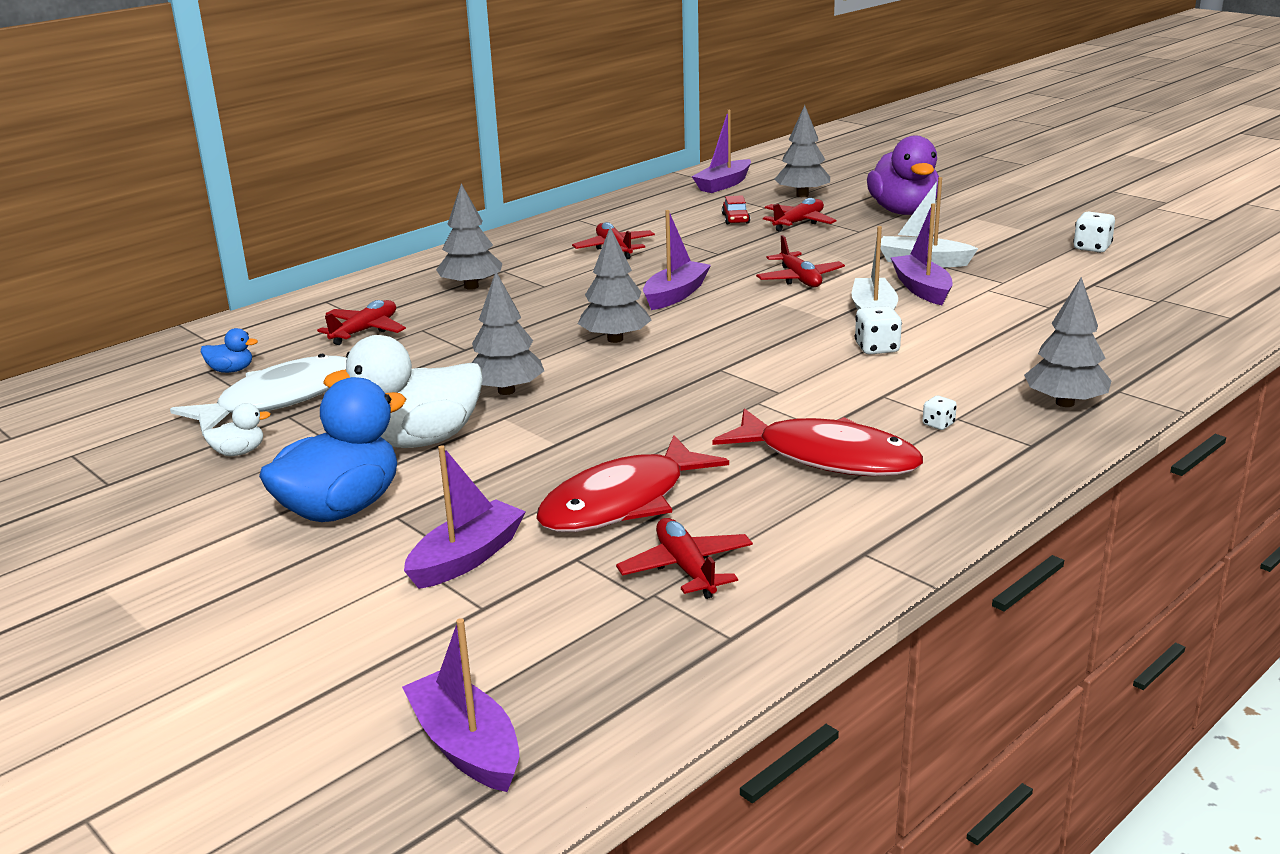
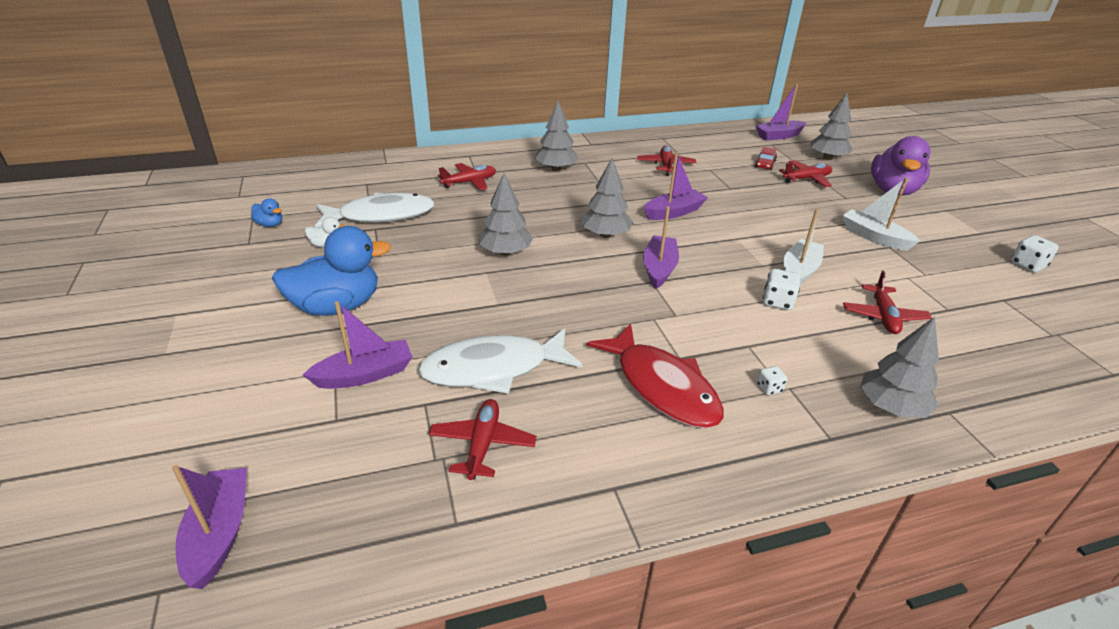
camera: 25 degrees right, 10 degrees up
blue duck [201,328,258,373] -> blue duck moved to [251,198,282,227]
white duck [323,335,483,448] -> none
red fish [536,435,729,532] -> white fish [418,328,582,394]
red plane [756,235,845,287] -> red plane moved to [843,271,932,334]
purple boat [890,203,953,305] -> purple boat moved to [643,206,679,289]

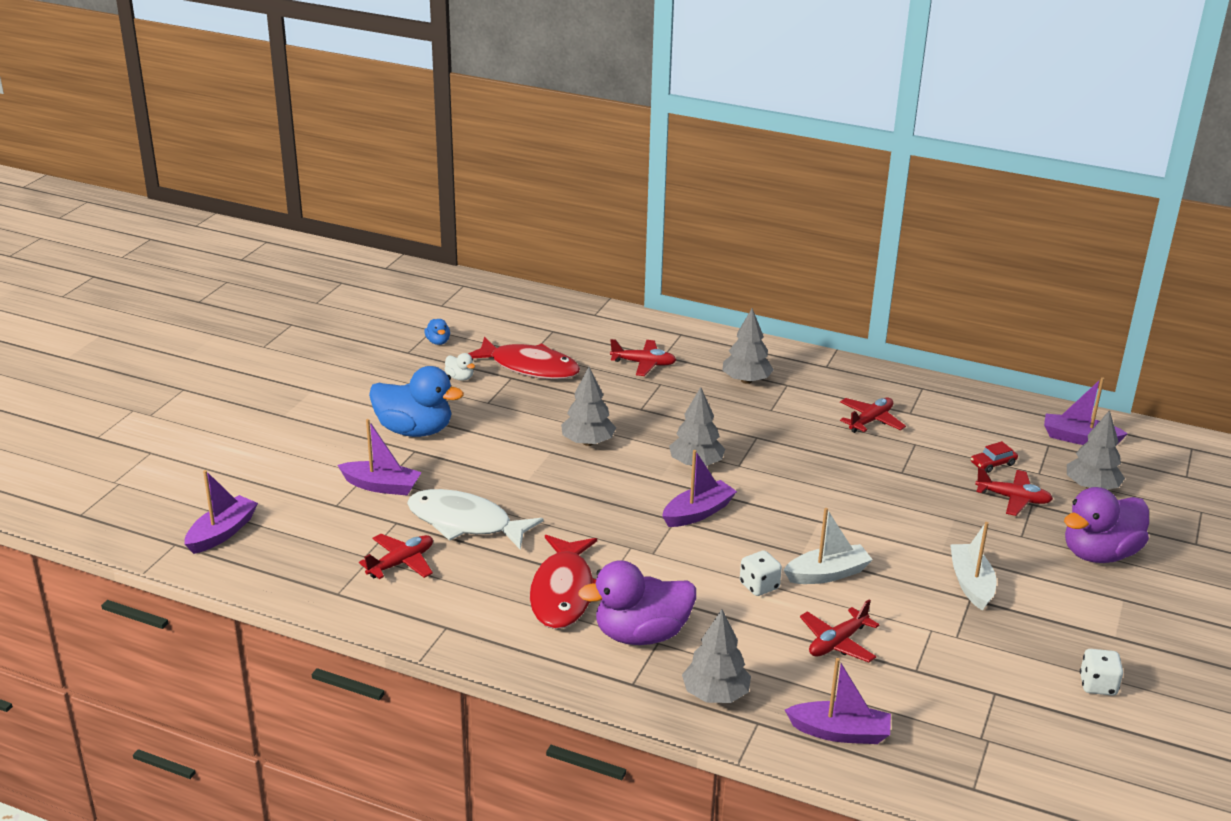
camera: 40 degrees right, 5 degrees down
white fish [315,193,435,227] -> red fish [468,337,580,379]
purple boat [644,152,708,220] -> purple boat moved to [785,658,891,744]
white dice [757,366,787,395] -> purple duck [578,560,696,645]

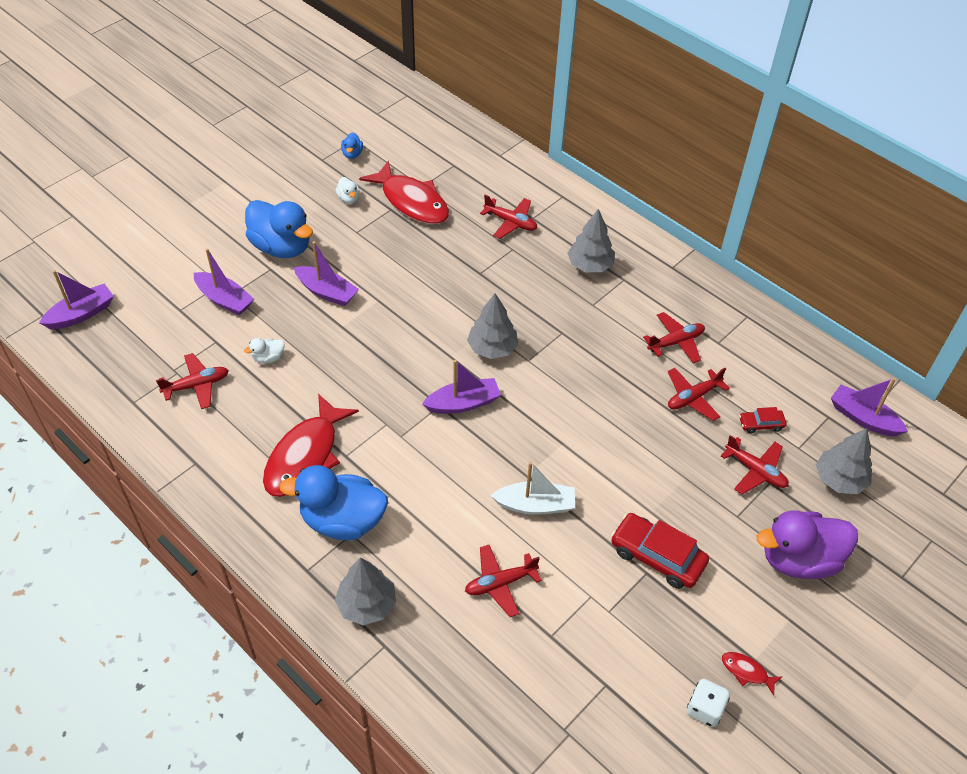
camera: 20 degrees right, 20 degrees up
white fish [407,489,544,550] -> white duck [244,338,285,363]
grey tree [561,367,616,446] -> none
purple duck [578,560,696,645] -> blue duck [279,465,388,540]
white dice [740,550,782,596] -> none
purple boat [785,658,891,744] -> purple boat moved to [294,241,359,306]
white boat [950,522,997,611] -> red car [611,513,709,589]
none -> red plane [668,368,730,421]
none -> red fish [722,652,782,695]

